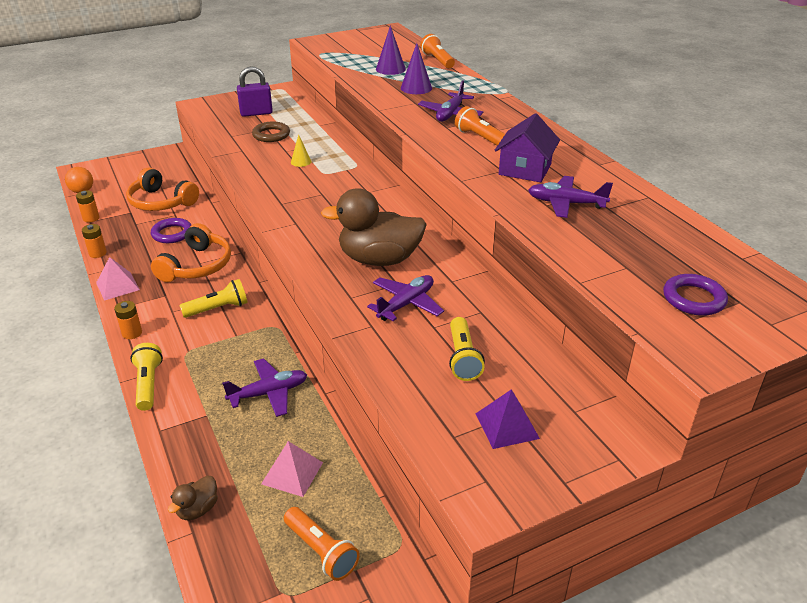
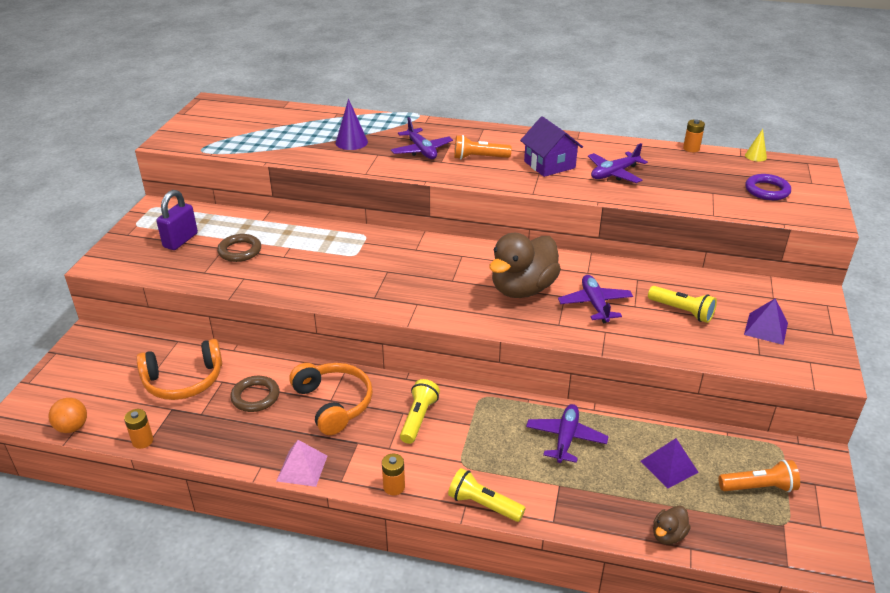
camera: 50 degrees left, 0 degrees up
orange battery [82,224,107,258] -> orange battery moved to [683,119,705,152]
purple ring [151,218,191,243] -> brown ring [230,376,279,412]
brown duck [168,476,218,520] -> brown duck turned 60 degrees clockwise [653,506,691,545]
pink pyramid [261,441,323,497] -> purple pyramid [640,438,699,489]
yellow cone [291,134,311,167] -> yellow cone moved to [745,129,767,162]
purple cone [376,25,406,75] -> none
orange flashlight [420,34,455,68] -> none

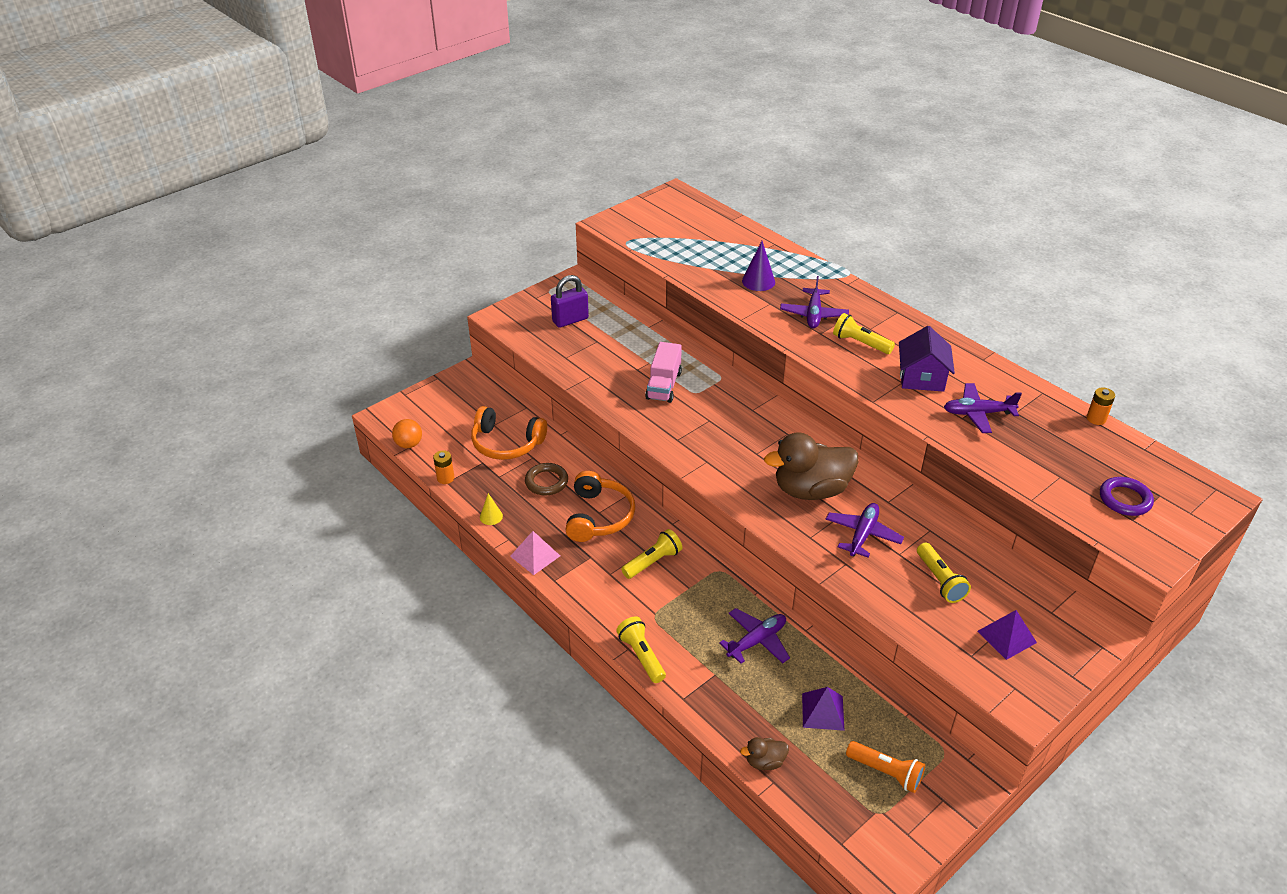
camera: 35 degrees right, 5 degrees up
brown ring [217,234,261,262] -> none
orange battery [382,454,405,495] -> none
orange flashlight [454,135,512,160] -> yellow flashlight [833,313,895,354]
yellow cone [745,129,767,162] -> yellow cone moved to [480,493,503,525]
none -> pink truck [645,342,682,403]

